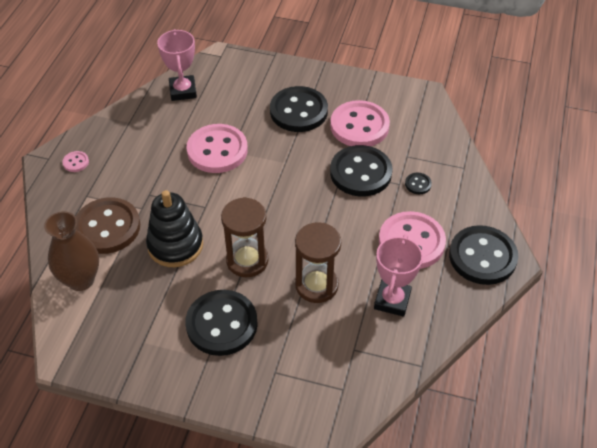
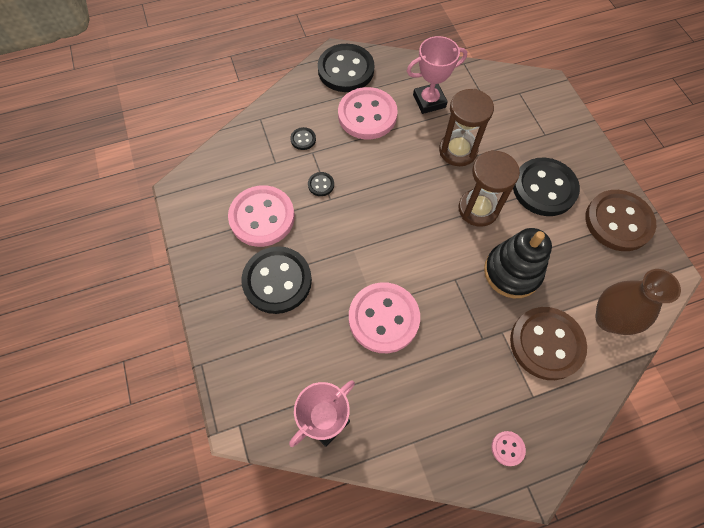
camera: 125 degrees left, 15 degrees up
black button [330,145,393,196] -> black button [308,172,334,196], size x0.42
none -> brown button [585,190,656,251]

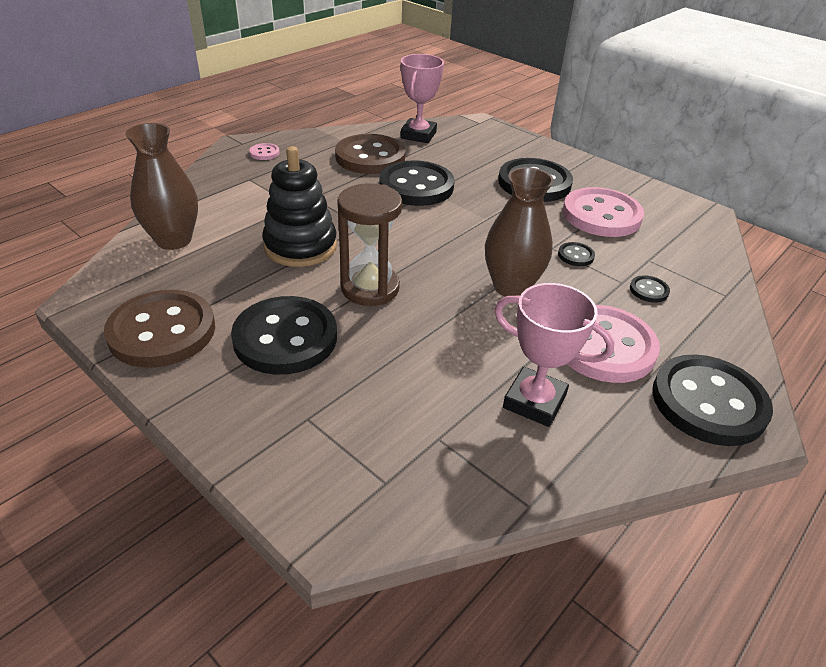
camera: 150 degrees right, 25 degrees down
pink button [349,282,420,353] -> black button [380,160,454,206]
pink trophy [407,36,467,114] -> pink trophy turned 75 degrees clockwise [494,283,615,427]
brown hourglass [439,89,494,166] -> none
brown button [510,307,587,380] -> brown button moved to [335,134,405,174]
none -> brown vase [485,167,554,297]

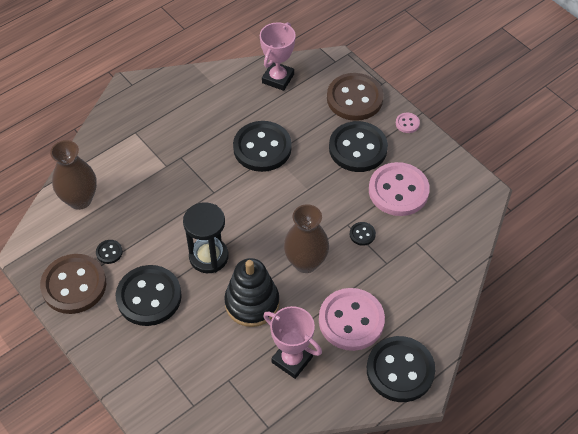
camera: 10 degrees right, 15 degrees up
pink button [249,143,280,160] -> pink button moved to [396,113,420,133]
black stacking toy [262,146,337,267] -> black stacking toy moved to [224,258,279,327]
brown button [335,134,405,174] -> brown button moved to [327,73,384,121]
brown hourglass [337,183,402,306] -> black hourglass [183,202,229,273]
black button [630,275,670,303] -> black button moved to [96,240,123,264]

